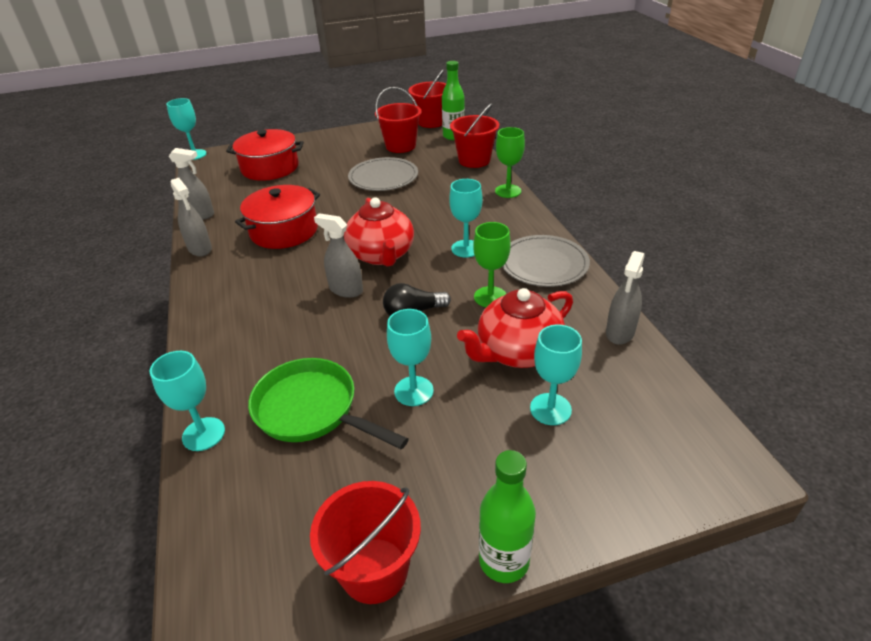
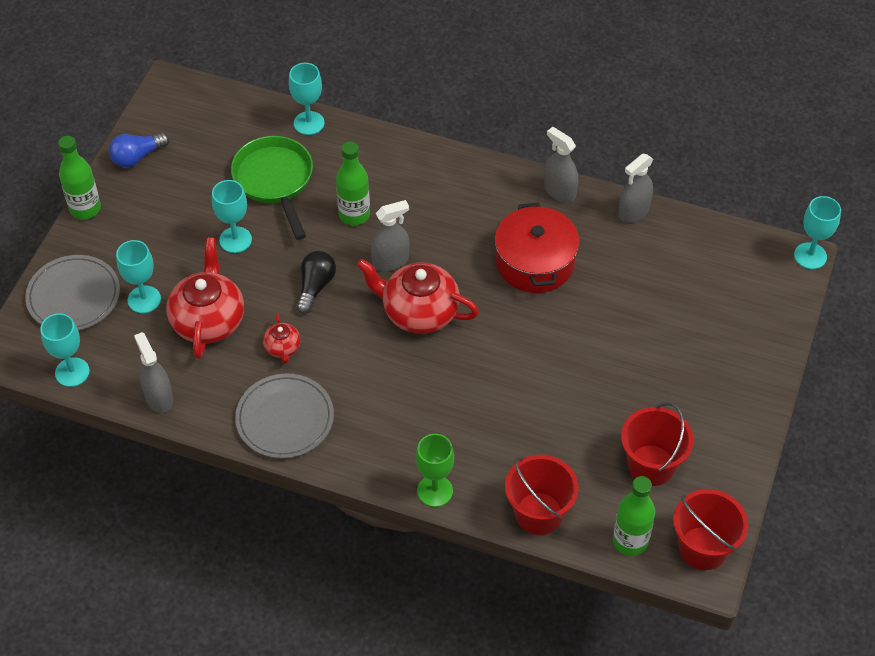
camera: 125 degrees right, 15 degrees up
grey spray bottle [171,178,212,256] -> grey spray bottle turned 45 degrees clockwise [544,127,578,203]
red pot [226,129,304,181] -> none
green pan [248,358,409,449] -> green pan turned 90 degrees counterclockwise [231,136,313,240]
red bucket [310,481,421,604] -> blue light bulb [109,133,169,168]
grey plate [348,157,418,191] -> grey plate moved to [25,255,120,331]
turquoise goblet [449,179,482,257] -> turquoise goblet moved to [40,313,90,387]
green goblet [473,222,511,307] -> red teapot [263,314,301,364]
none -> green bottle [336,142,370,225]

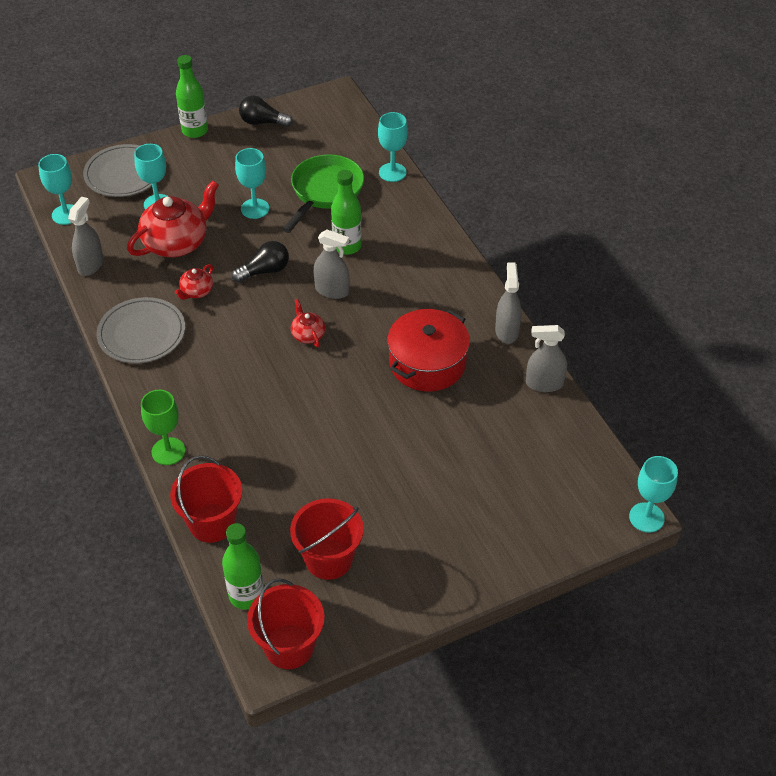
camera: 45 degrees right, 5 degrees down
blue light bulb [109,133,169,168] -> black light bulb [239,96,293,127]
red teapot [357,259,479,334] -> red teapot [291,299,326,347], size x0.48

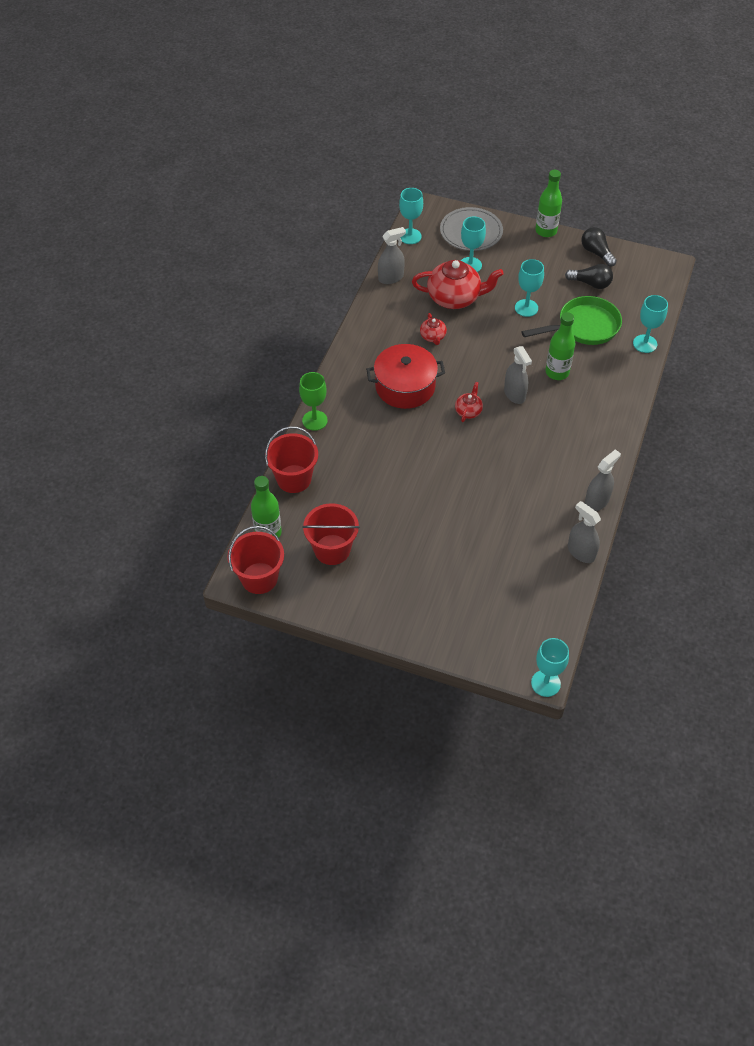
camera: 45 degrees right, 5 degrees up
grey plate [97,297,185,364] -> none
red teapot [175,264,213,300] -> red teapot turned 90 degrees counterclockwise [420,313,447,345]
black light bulb [232,241,289,282] -> black light bulb moved to [565,264,613,289]
red pot [387,309,470,392] -> red pot moved to [366,344,445,409]

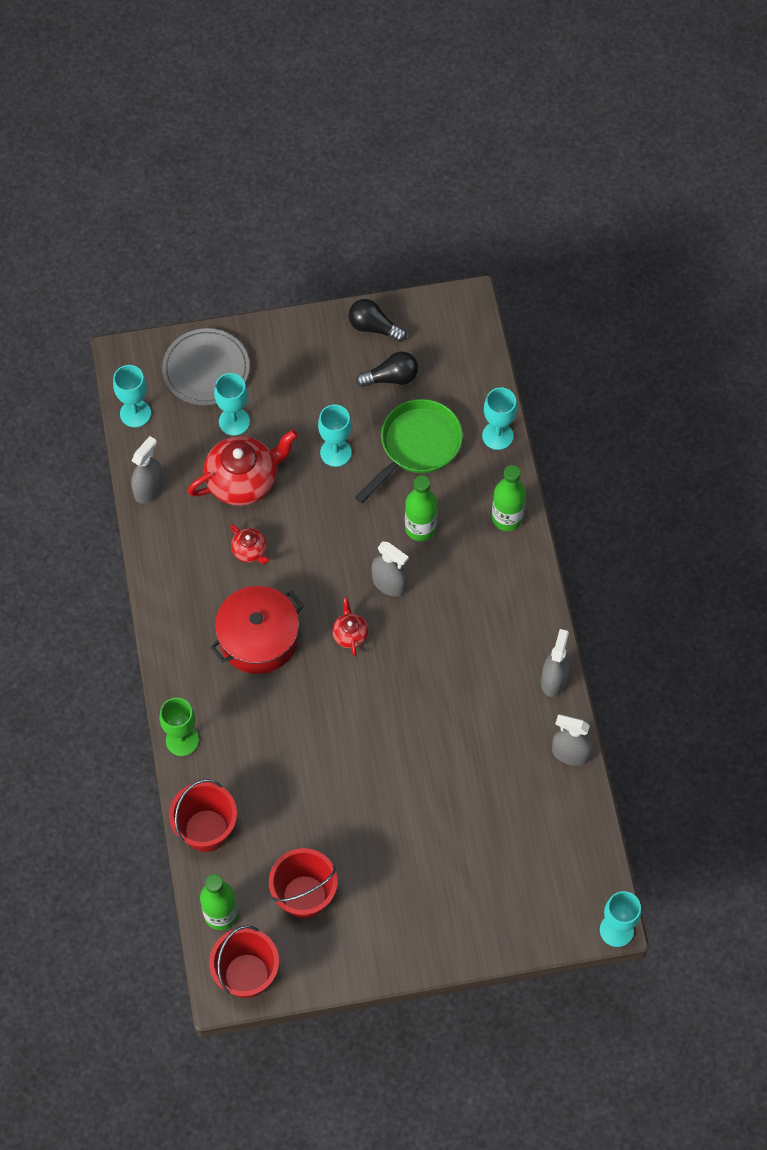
camera: 30 degrees left, 10 degrees up
green bottle [535,170,562,237] -> green bottle moved to [492,465,526,531]

